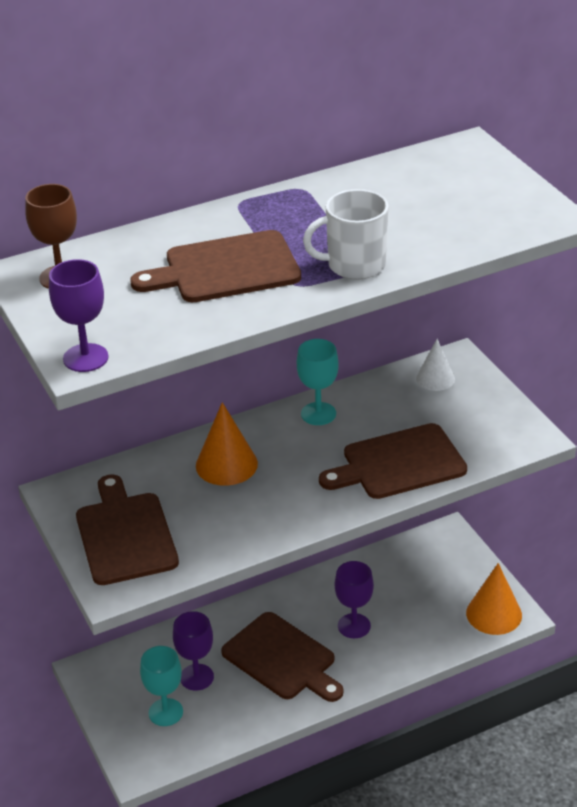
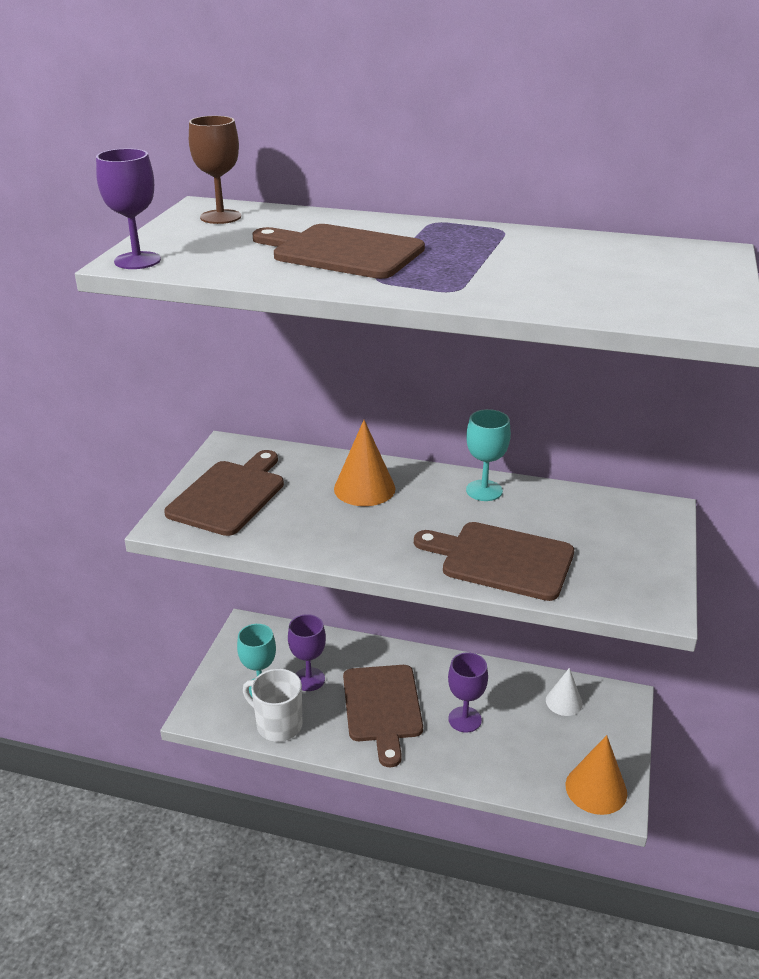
camera: 40 degrees right, 5 degrees down
white mug [303,189,389,280] -> white mug moved to [243,669,302,742]
white cone [416,339,455,391] -> white cone moved to [546,668,583,716]

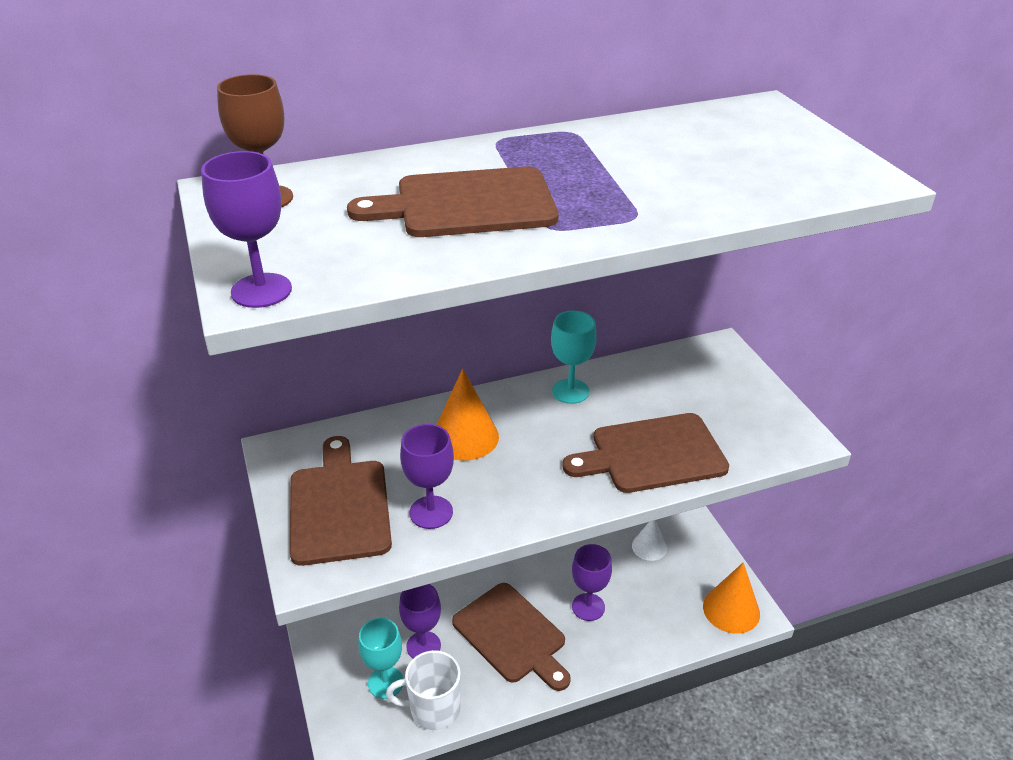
camera: 35 degrees left, 5 degrees up
none -> purple goblet [400,424,454,529]

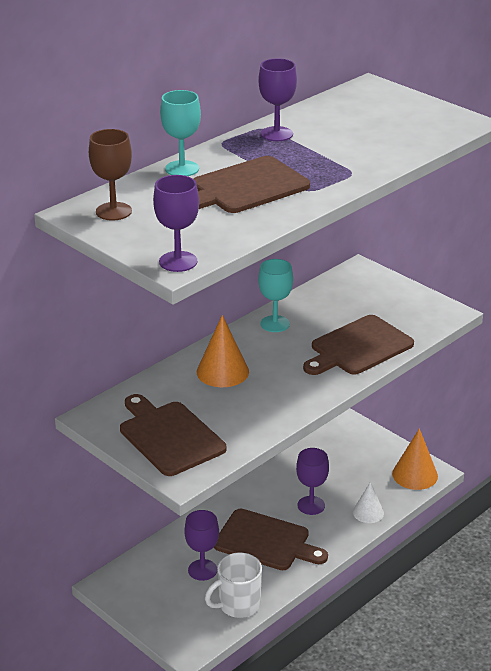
camera: 25 degrees left, 5 degrees down
turquoise goblet [358,618,403,699] -> turquoise goblet moved to [160,90,201,176]
purple goblet [400,424,454,529] -> purple goblet moved to [258,58,297,141]
white cone [632,520,667,561] -> white cone moved to [353,482,384,523]

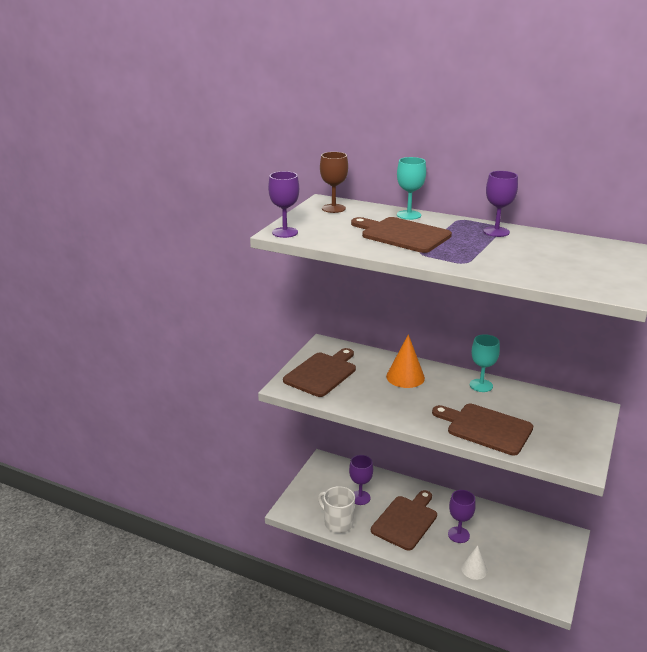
camera: 70 degrees right, 5 degrees down
brown cutting board [214,509,328,570] -> brown cutting board turned 150 degrees counterclockwise [371,490,437,551]
orange cone [392,428,438,490] -> none

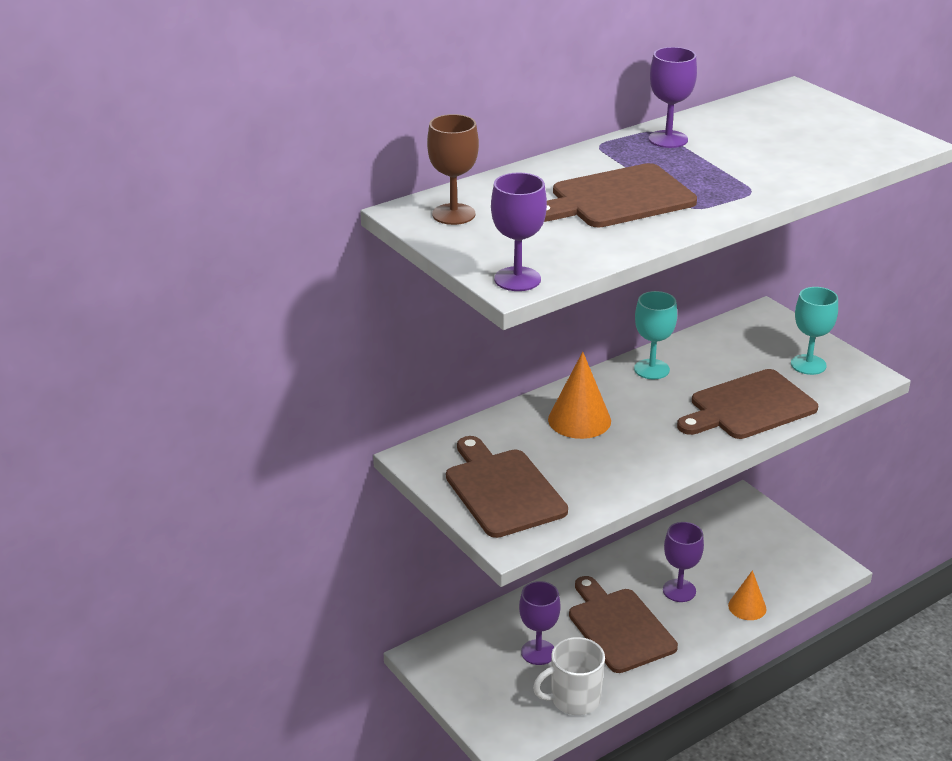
camera: 60 degrees left, 5 degrees up
turquoise goblet [397,157,426,220] -> turquoise goblet moved to [791,287,838,375]
white cone [461,545,487,580] -> orange cone [728,570,766,620]

